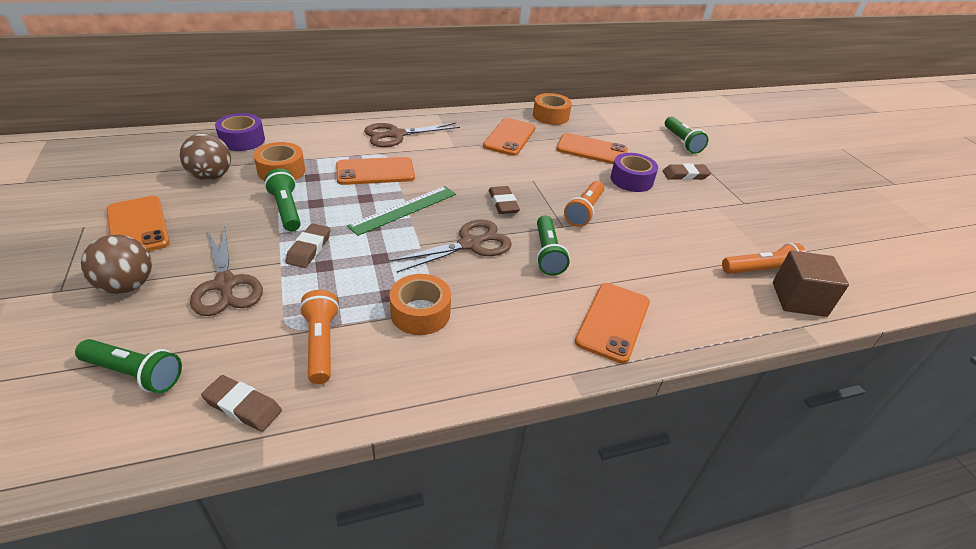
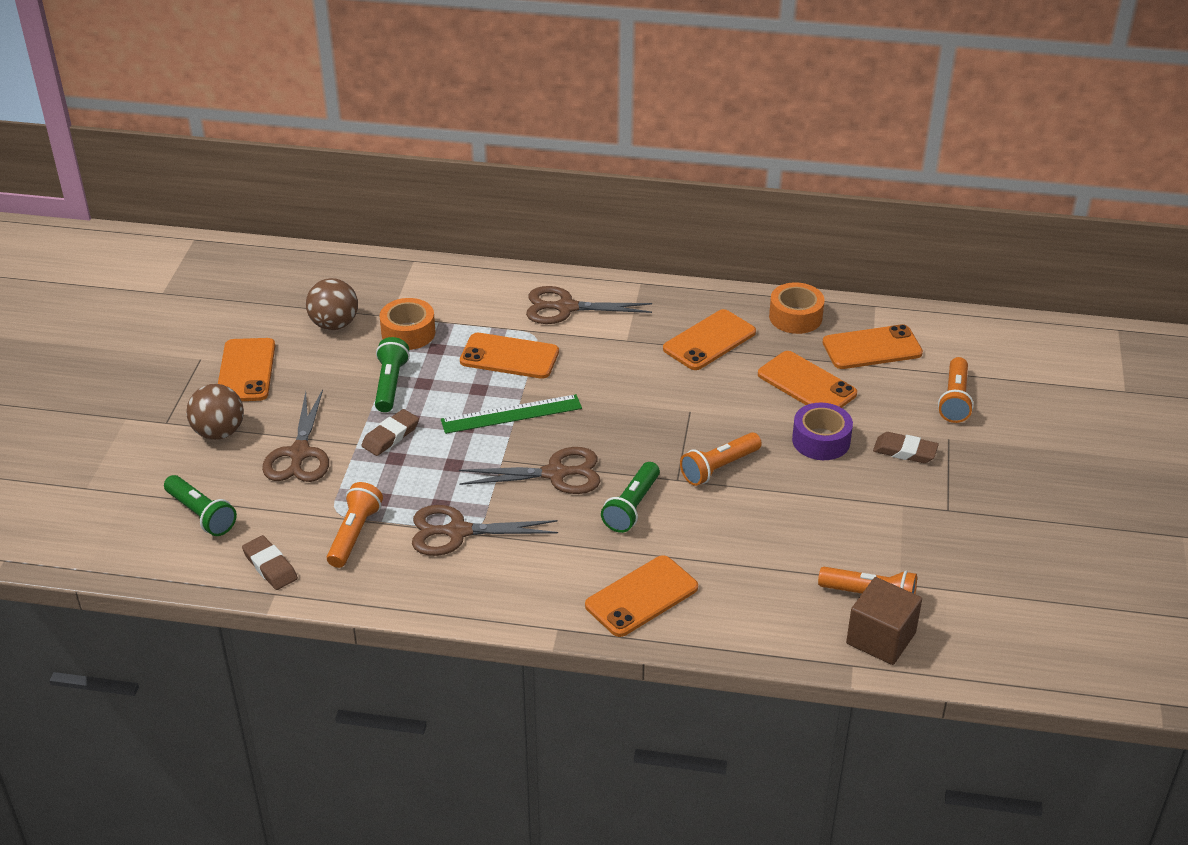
camera: 30 degrees right, 0 degrees up
purple tape [215,113,265,151] -> none
orange tape [389,274,451,335] -> brown scissors [412,505,558,556]
brown eraser [489,186,520,214] -> none
green flashlight [665,116,708,154] -> orange flashlight [938,357,974,423]
none -> orange phone [823,324,923,369]

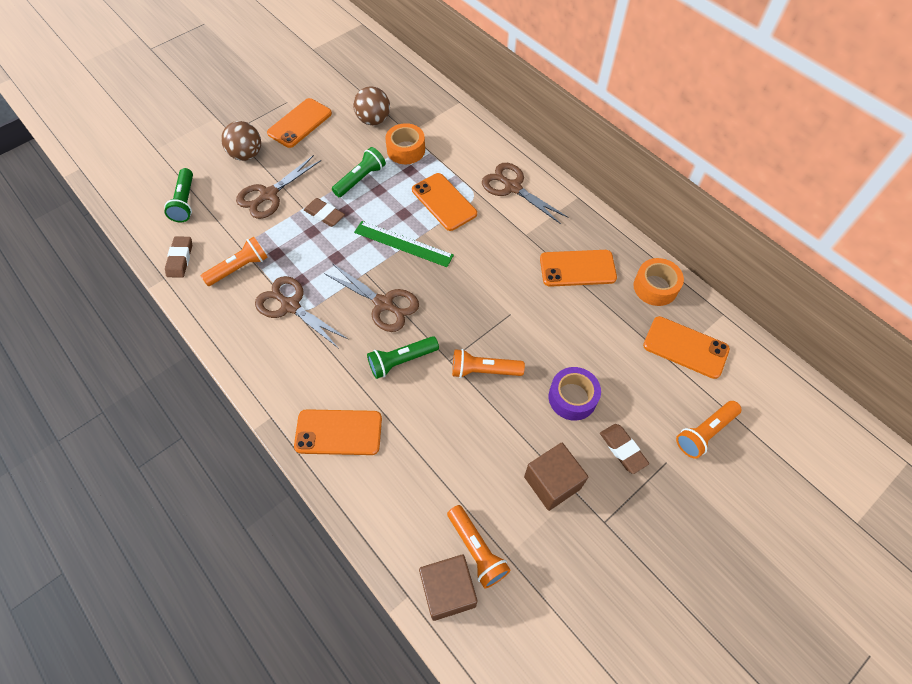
camera: 40 degrees right, 20 degrees up
brown eraser [361,409,419,456] -> brown eraser turned 45 degrees clockwise [304,198,345,227]
orange phone [758,351,857,408] -> none
none -> brown cube [524,443,588,511]

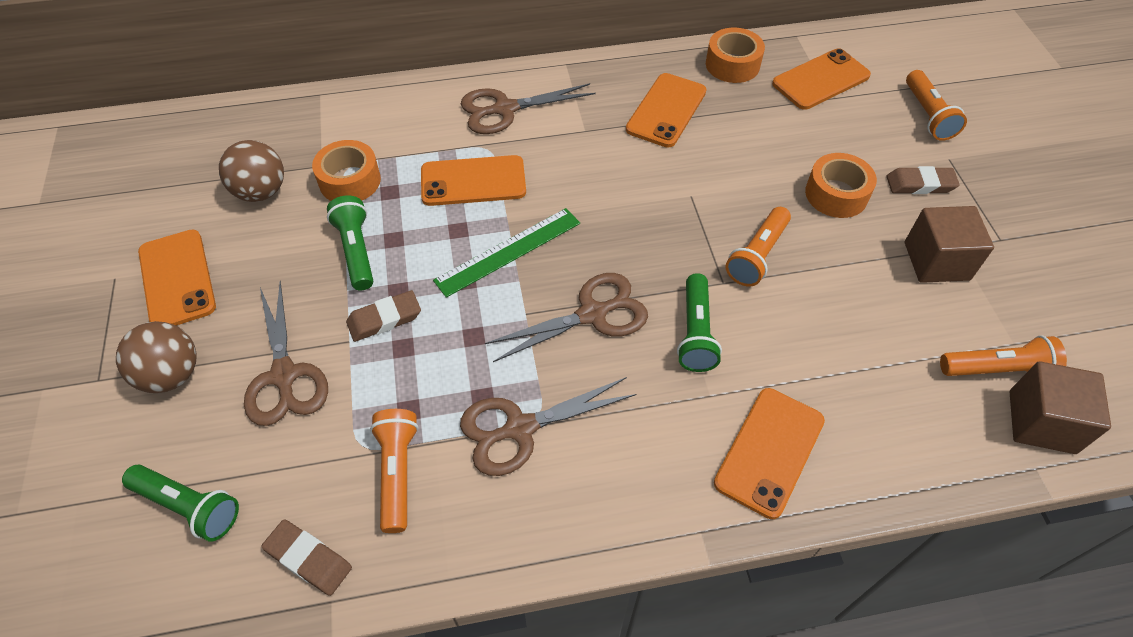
camera: 60 degrees left, 5 degrees down
purple tape [549,367,601,421] -> orange tape [805,153,877,218]

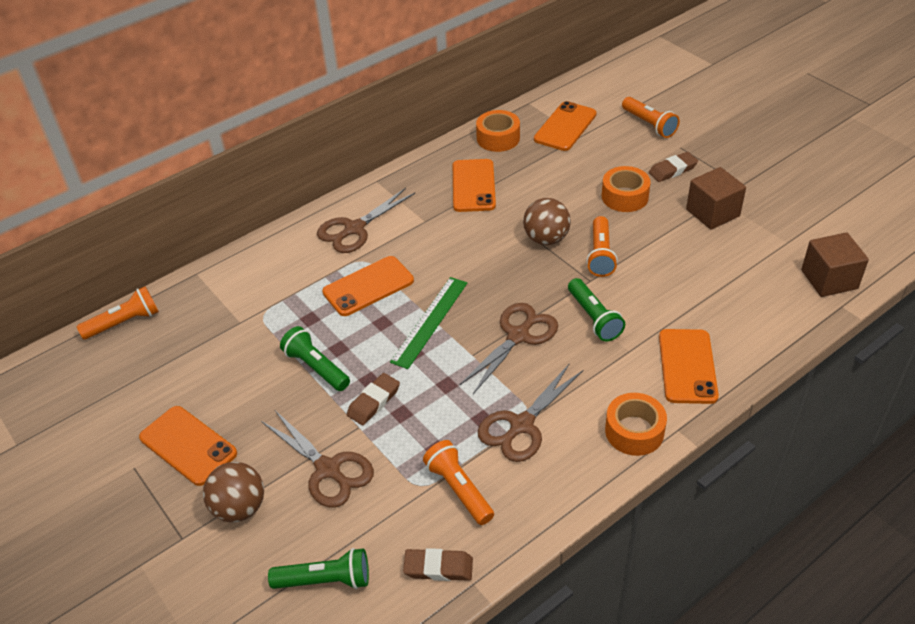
camera: 25 degrees left, 10 degrees down
brown ball [219,140,284,202] -> brown ball moved to [523,198,571,245]
orange tape [312,140,381,201] -> orange tape moved to [605,393,667,456]
orange flashlight [940,335,1067,376] -> orange flashlight moved to [77,286,159,339]

